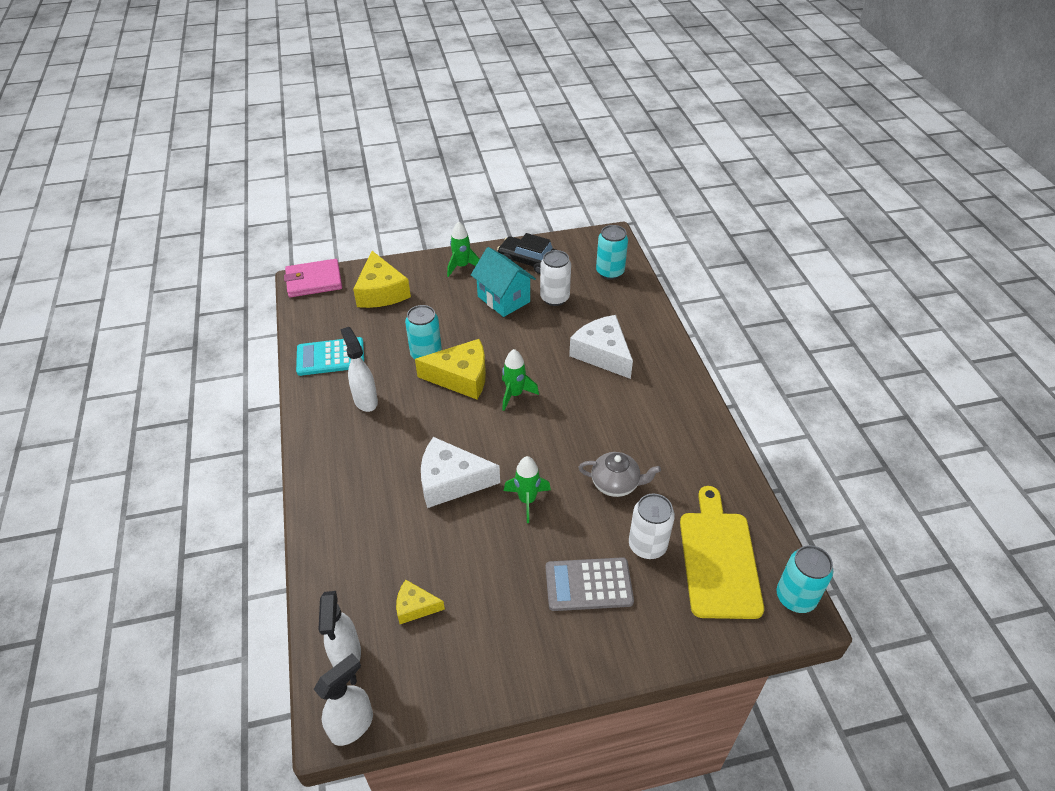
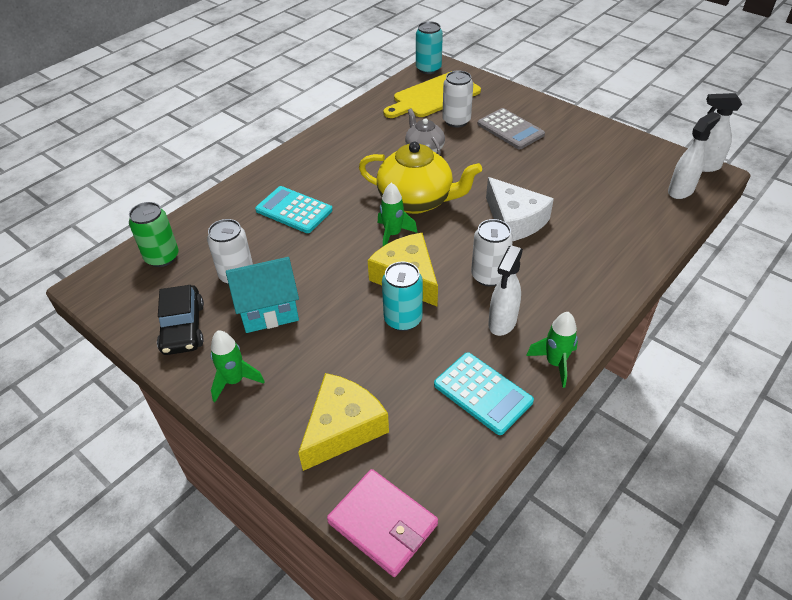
camera: 125 degrees left, 0 degrees up
yellow cheese [396,580,445,624] -> none
turquoise house [471,247,536,317] -> turquoise house turned 60 degrees clockwise [226,257,299,333]
green rocket [504,456,551,523] -> green rocket moved to [526,312,578,388]
white cheese [569,315,633,379] -> turquoise calculator [255,186,333,233]
turquoise can [596,225,628,280] -> green can [129,202,179,267]
none -> yellow teapot [359,142,482,214]
none -> white can [471,219,513,287]

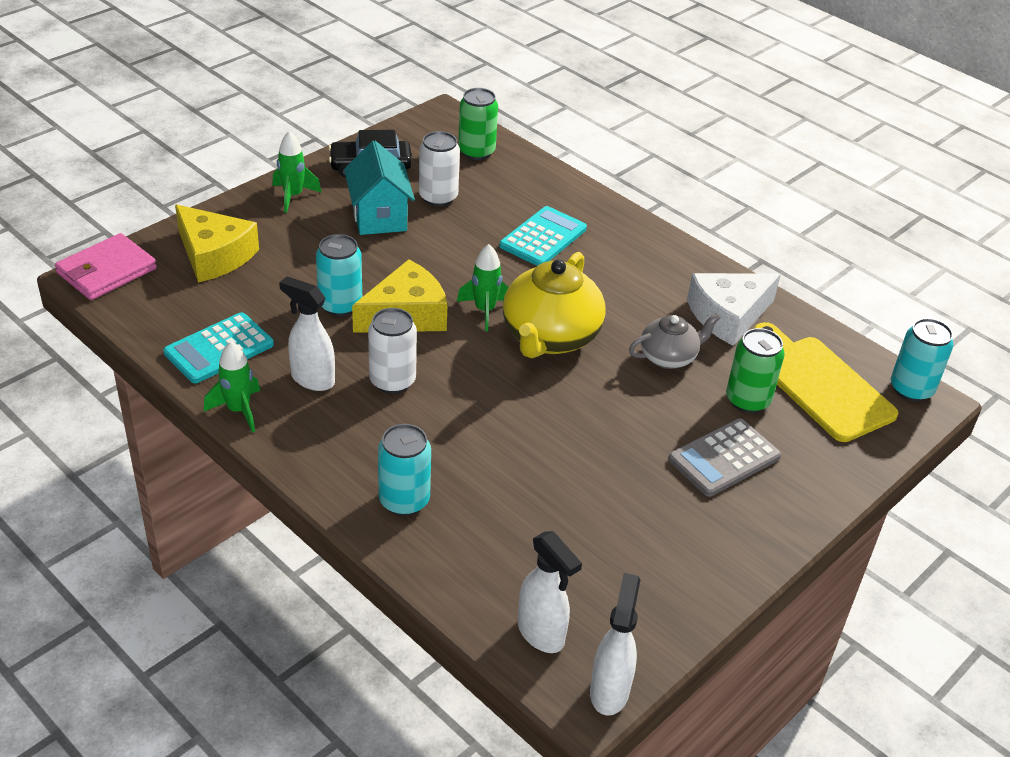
camera: 90 degrees right, 5 degrees down
white can [442,71,473,127] -> green can [726,328,785,413]
white cheese [486,177,554,241] -> white cheese moved to [687,273,781,346]
none -> turquoise can [378,424,431,516]

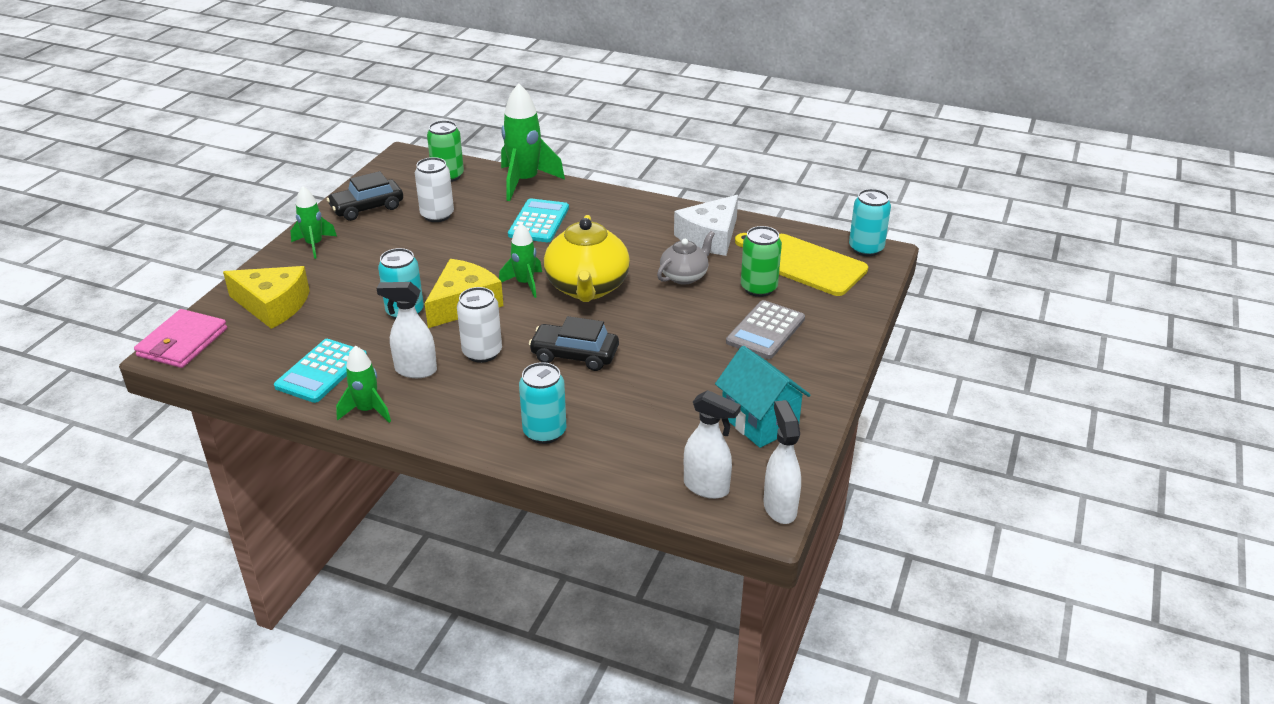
camera: 20 degrees left, 5 degrees down
turquoise house [344,141,415,235] -> turquoise house moved to [715,346,810,448]
none -> green rocket [501,83,565,201]
none -> black car [529,316,619,371]

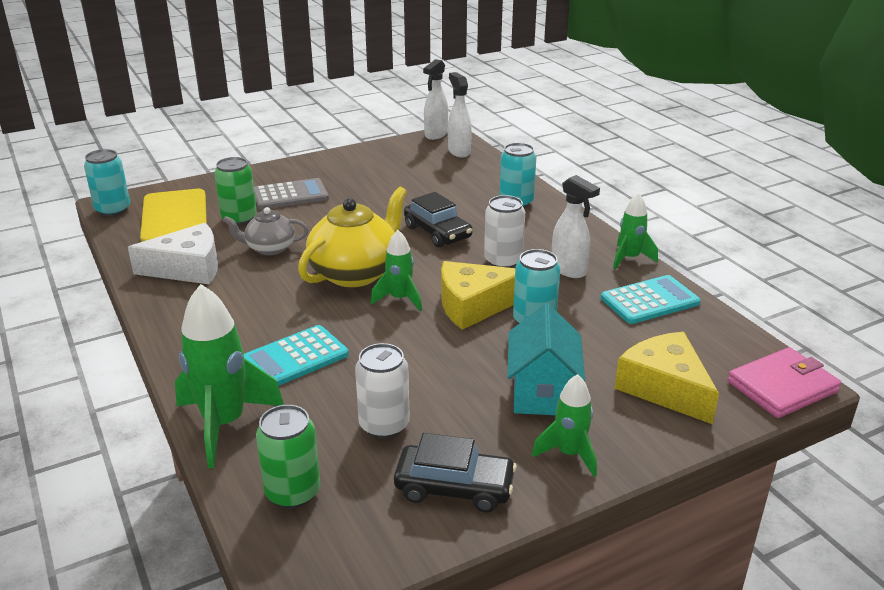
camera: 140 degrees left, 5 degrees down
turquoise house [715,346,810,448] -> turquoise house moved to [507,303,585,415]

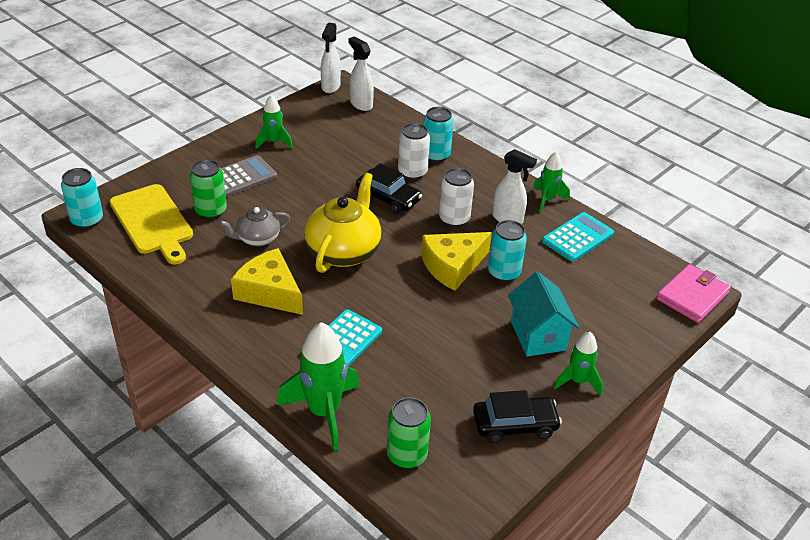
camera: 20 degrees left, 10 degrees up
white cheese [128,223,218,285] -> none
white can [355,343,410,439] -> white can moved to [398,123,430,180]
green rocket [371,230,422,311] -> green rocket moved to [255,95,293,149]
yellow cheese [614,332,719,424] -> yellow cheese moved to [231,248,303,315]

